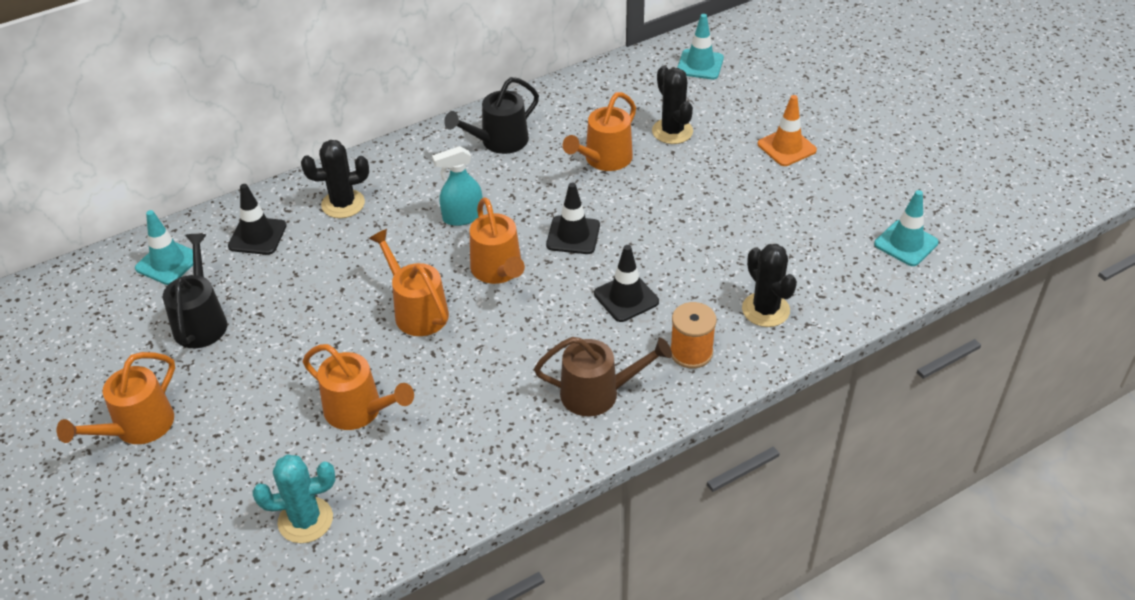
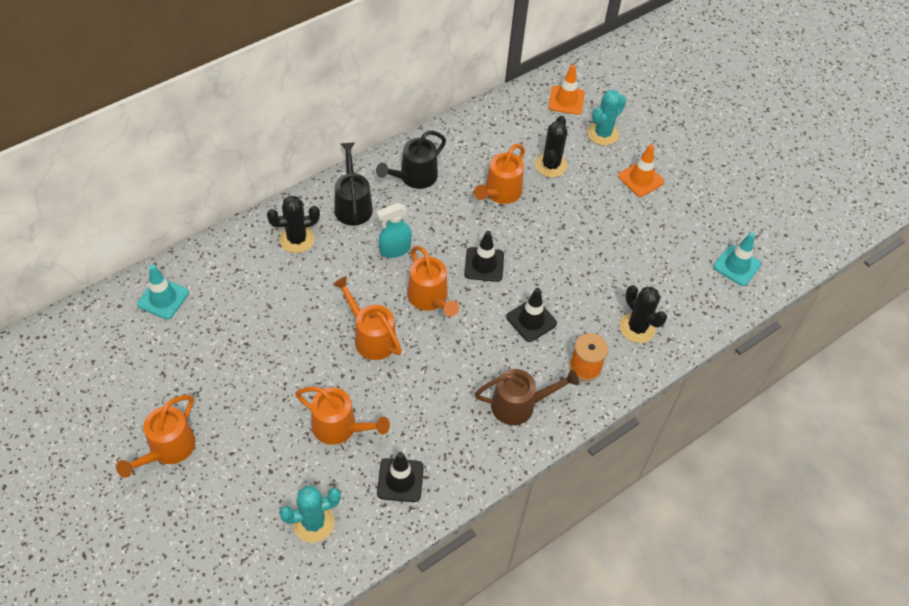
camera: 10 degrees left, 10 degrees up
black watering can [163,234,227,348] -> black watering can moved to [334,143,373,226]
black traffic cone [228,184,287,255] -> black traffic cone moved to [377,452,424,502]
black cactus [652,66,693,144] -> black cactus turned 45 degrees clockwise [535,116,567,178]
turquoise traffic cone [677,14,724,79] -> orange traffic cone [548,64,585,115]
none -> turquoise cactus [587,89,626,146]

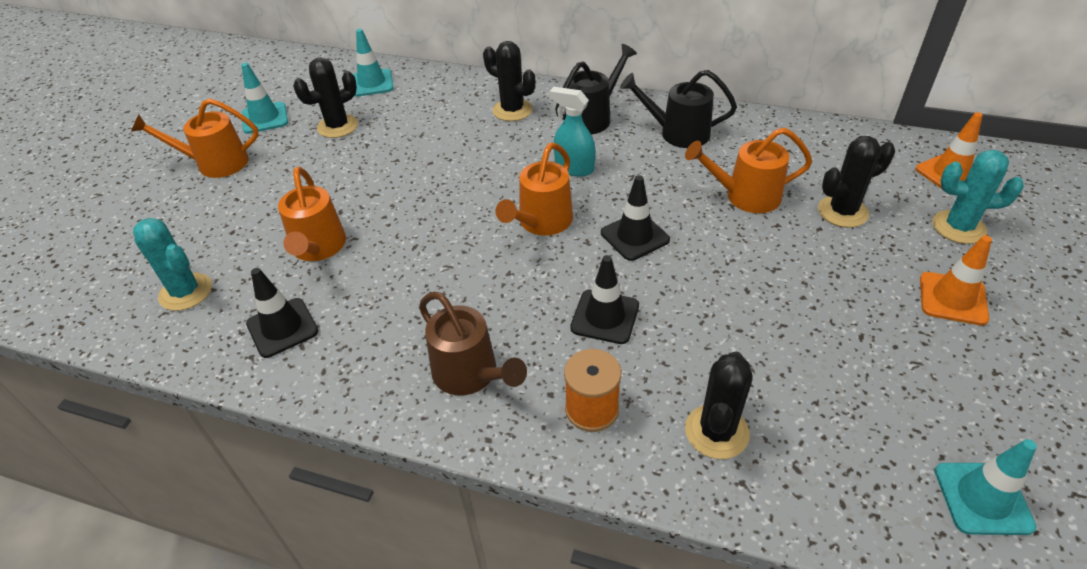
camera: 60 degrees right, 10 degrees down
orange watering can [333,276,402,360] -> none
none -> turquoise traffic cone [241,63,288,134]
none -> black cactus [293,57,358,138]

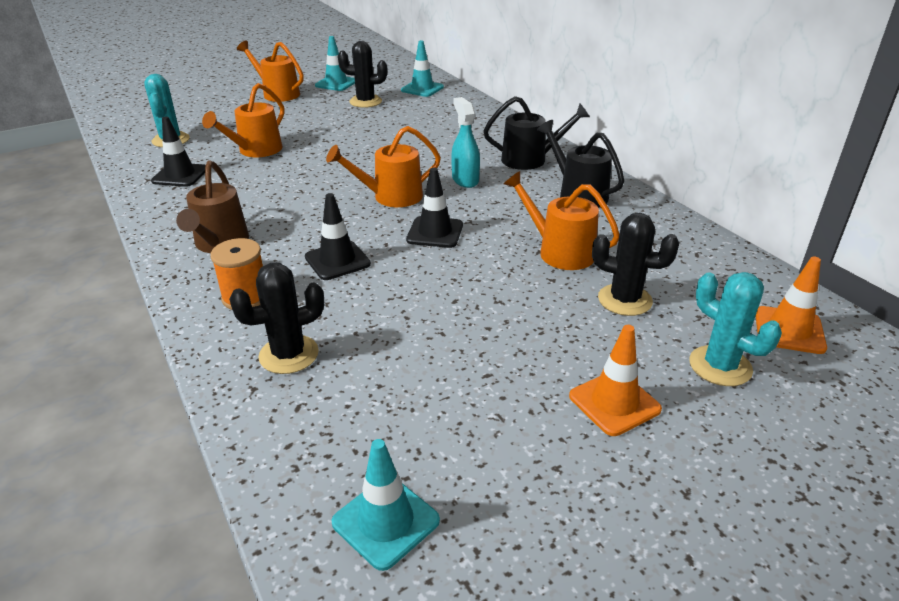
camera: 40 degrees right, 10 degrees down
black cactus [483,41,535,121] -> none

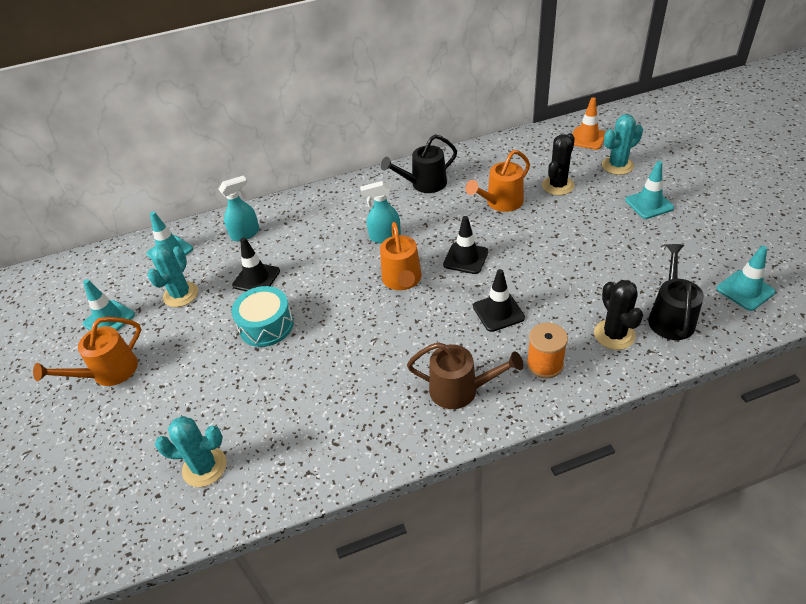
camera: 75 degrees left, 10 degrees up
black traffic cone [151,117,206,187] -> black traffic cone moved to [232,237,280,291]
orange watering can [202,83,284,157] -> none
black cactus [338,41,387,108] -> turquoise cactus [147,244,198,307]
black watering can [483,96,590,170] -> black watering can moved to [648,244,704,340]
orange traffic cone [569,325,662,436] -> turquoise traffic cone [625,161,674,219]
none -> turquoise spray bottle [218,176,259,241]
none -> turquoise drum [232,286,294,347]

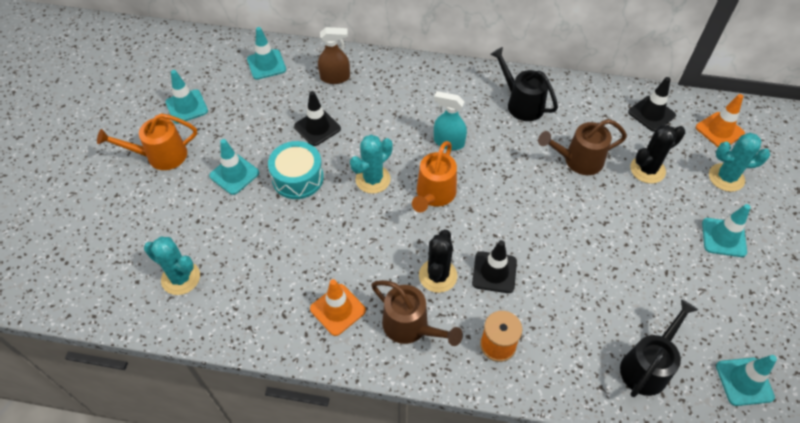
camera: 25 degrees right, 10 degrees up
turquoise cactus [147,244,198,307] -> turquoise cactus moved to [350,135,393,194]
turquoise spray bottle [218,176,259,241] -> brown spray bottle [318,27,350,84]
black watering can [381,134,457,193] -> black watering can turned 45 degrees clockwise [490,47,558,121]
black traffic cone [443,216,488,274] -> black traffic cone moved to [628,77,676,132]
orange watering can [465,150,530,212] -> brown watering can [538,119,627,175]
black cactus [594,280,643,350] -> black cactus moved to [419,229,457,293]
none -> turquoise traffic cone [209,139,259,195]
none -> orange traffic cone [310,279,366,336]

